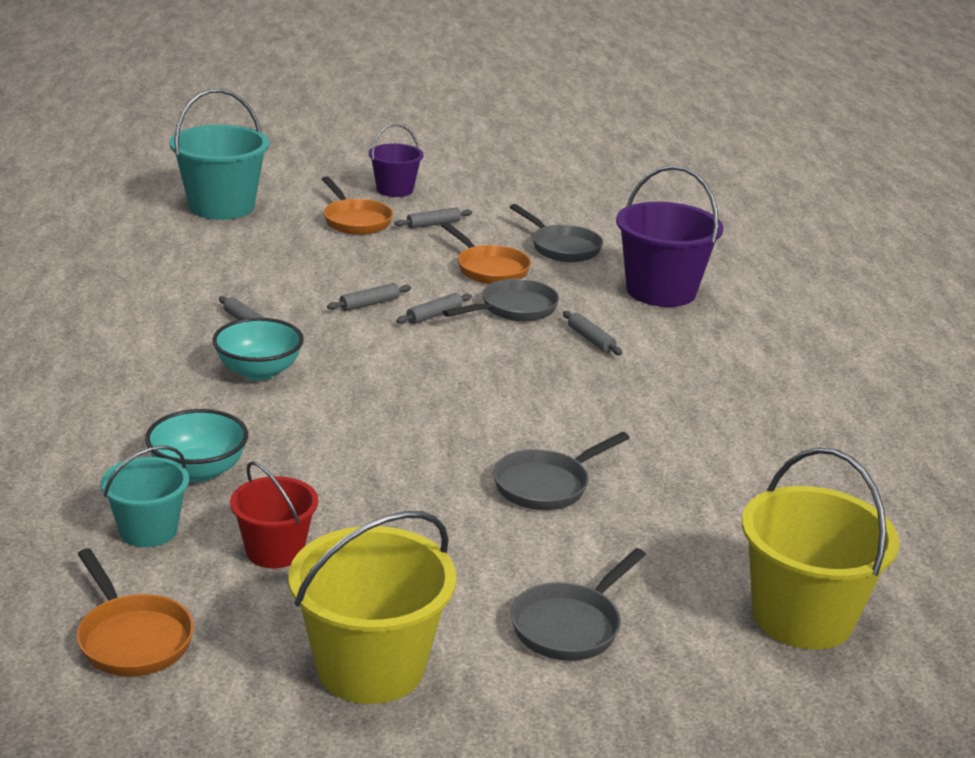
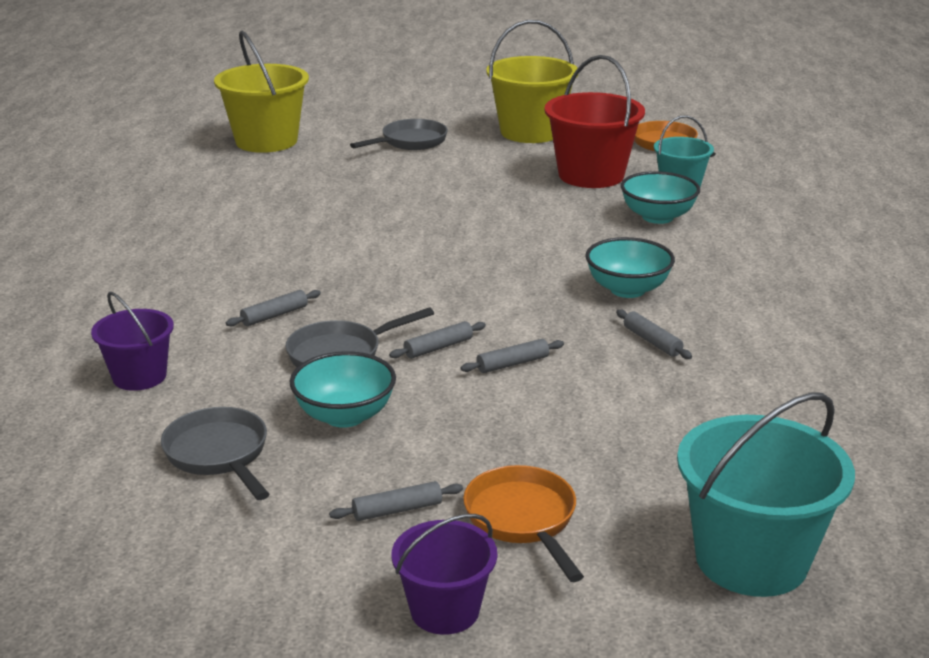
camera: 170 degrees left, 0 degrees up
red bucket [230,461,318,568] -> red bucket [544,55,645,188], size x1.70
orange pan [441,222,531,284] -> turquoise bowl [290,351,396,428]
grey pan [493,432,630,510] -> none
grey rolling pin [563,311,622,355] -> grey rolling pin turned 75 degrees clockwise [226,290,321,327]
purple bucket [616,165,724,307] -> purple bucket [91,292,174,391], size x0.59

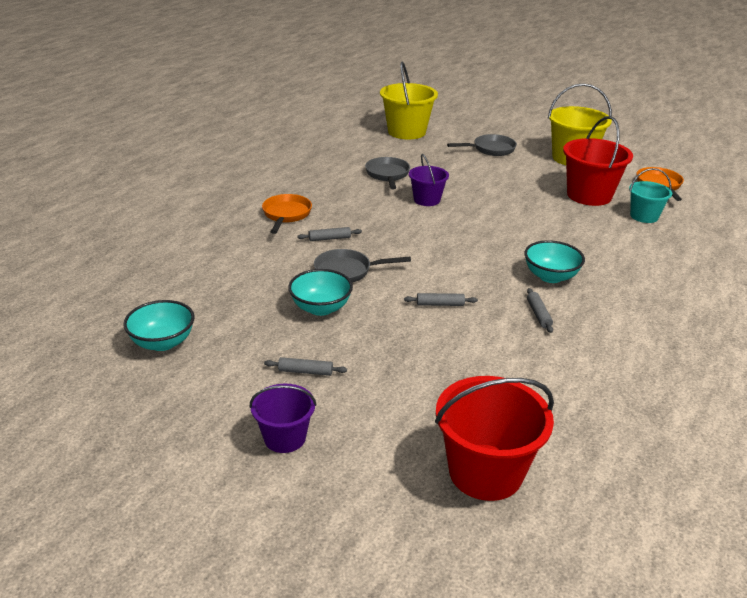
camera: 25 degrees right, 5 degrees up
purple bucket [91,292,174,391] -> purple bucket moved to [409,154,449,206]
grey pan [161,407,270,500] -> grey pan moved to [365,157,410,190]
grey rolling pin [389,321,486,358] -> none
orange pan [463,465,584,582] -> orange pan moved to [262,194,312,234]
turquoise bowl [621,171,700,224] -> turquoise bowl moved to [123,300,195,351]
turquoise bucket [677,393,855,597] -> red bucket [435,376,554,501]

